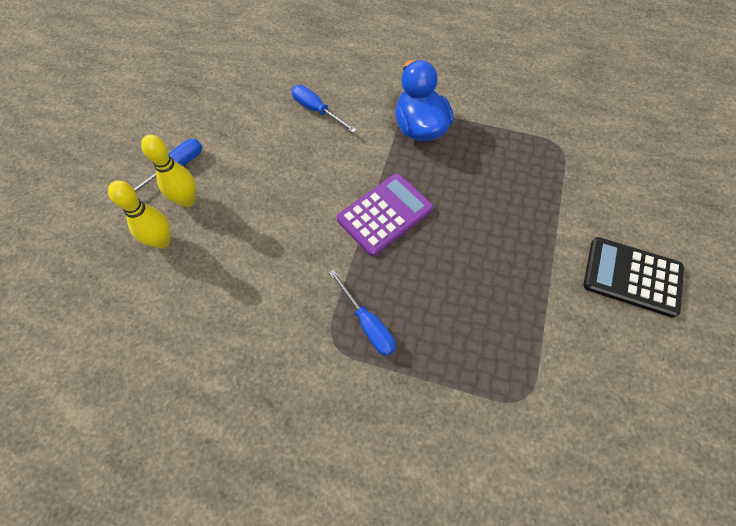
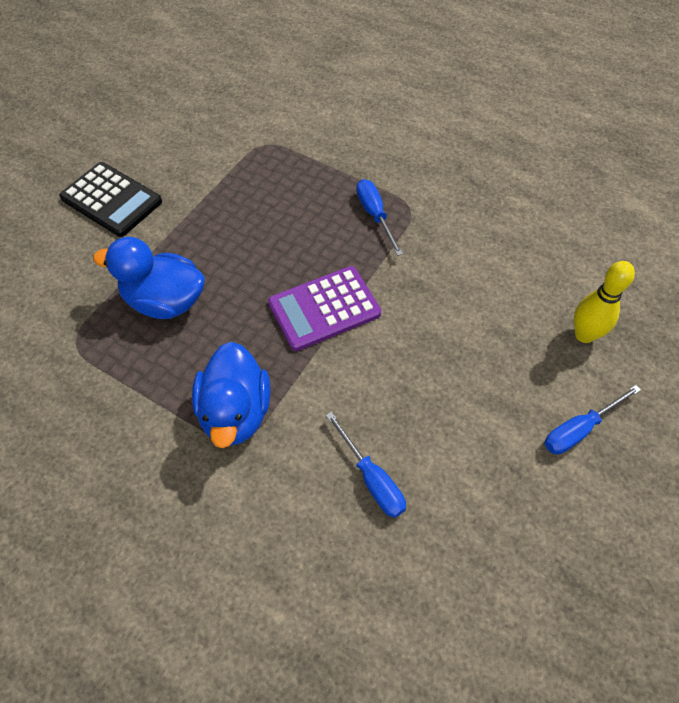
camera: 165 degrees left, 5 degrees down
yellow bowling pin [141,135,196,207] -> none
none -> blue duck [93,237,205,319]

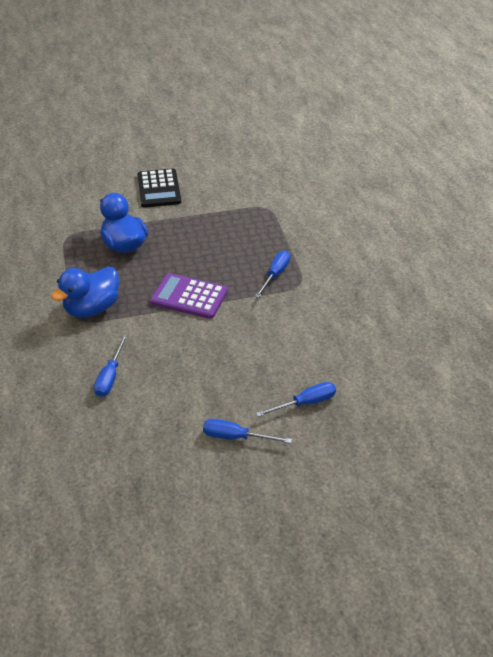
camera: 45 degrees right, 15 degrees down
yellow bowling pin [574,261,635,343] -> blue screwdriver [256,382,336,417]

